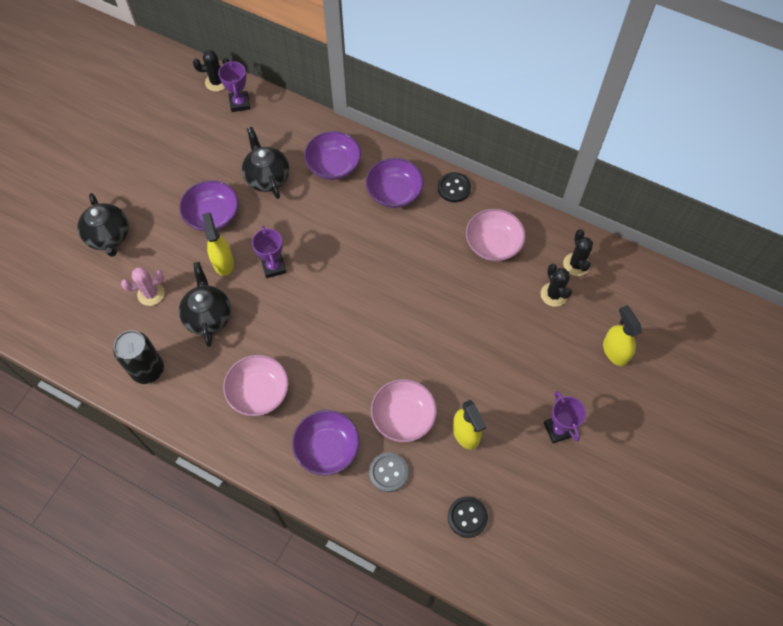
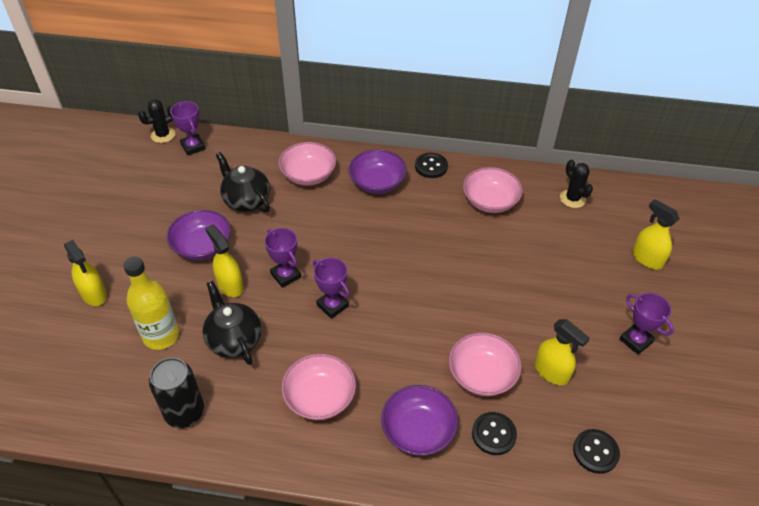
camera: 20 degrees left, 15 degrees down
black teapot [77,193,129,257] -> yellow spray bottle [64,240,107,306]
pink cactus [121,267,165,306] -> yellow bottle [123,256,179,350]
purple bowl [304,131,361,180] -> pink bowl [278,142,336,186]
grey button [369,452,408,492] -> black button [472,412,517,455]
black cactus [541,264,572,307] -> none
none -> purple trophy [313,258,350,319]

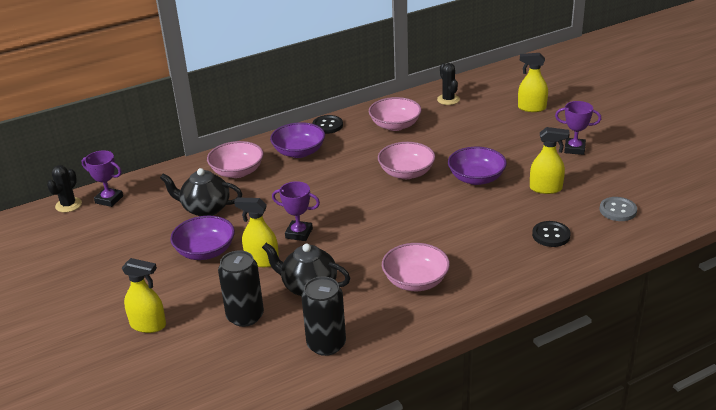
camera: 35 degrees left, 15 degrees down
yellow bottle [123,256,179,350] -> black can [218,250,264,327]
purple trophy [313,258,350,319] -> none
purple bowl [381,385,458,456] -> purple bowl moved to [448,147,507,185]
pink bowl [449,332,522,396] -> pink bowl moved to [378,142,435,179]
black cactus [560,160,593,208] -> black cactus turned 45 degrees clockwise [437,63,460,105]
black button [573,429,620,474] -> grey button [600,197,637,221]

